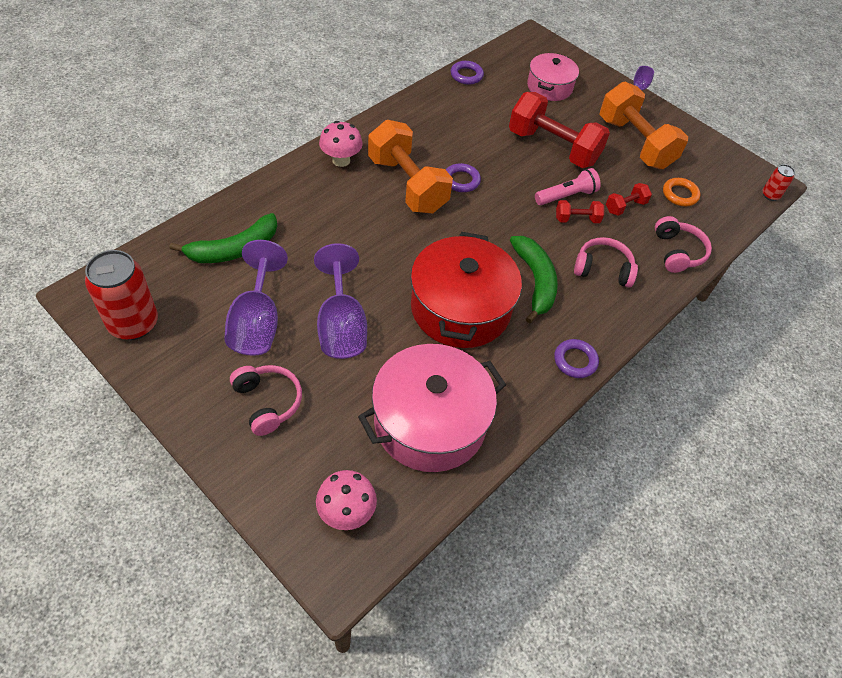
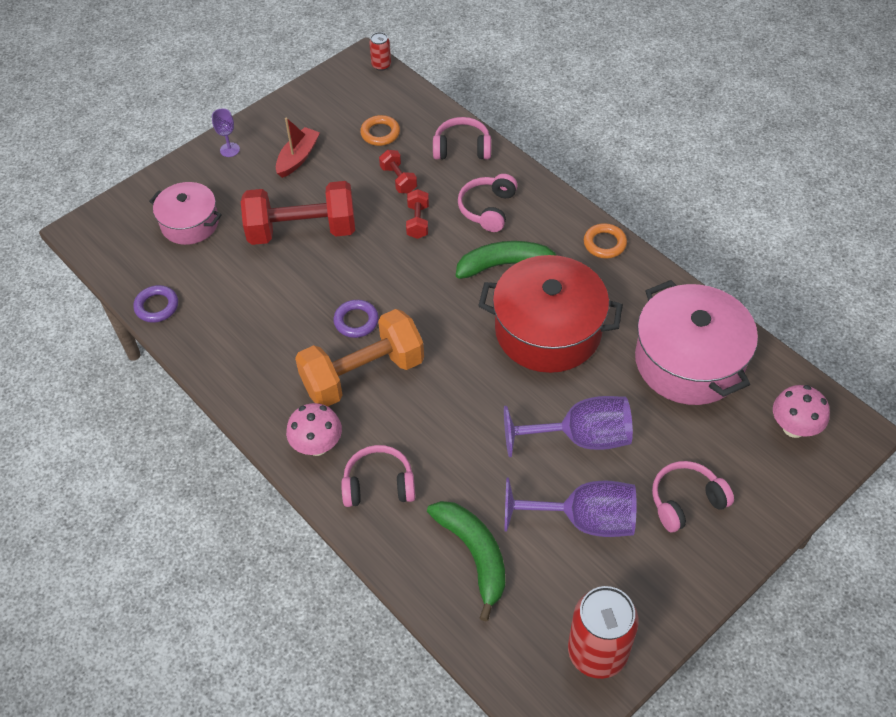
camera: 80 degrees left, 0 degrees up
red dumbbell [509,92,610,168] -> red dumbbell turned 45 degrees clockwise [241,181,355,245]
pink flashlight [535,168,601,205] -> none
purple ring [554,339,599,378] -> orange ring [584,223,627,258]
orange dumbbell [600,82,688,169] -> red boat [276,117,320,178]
none -> pink headphones [341,445,415,507]

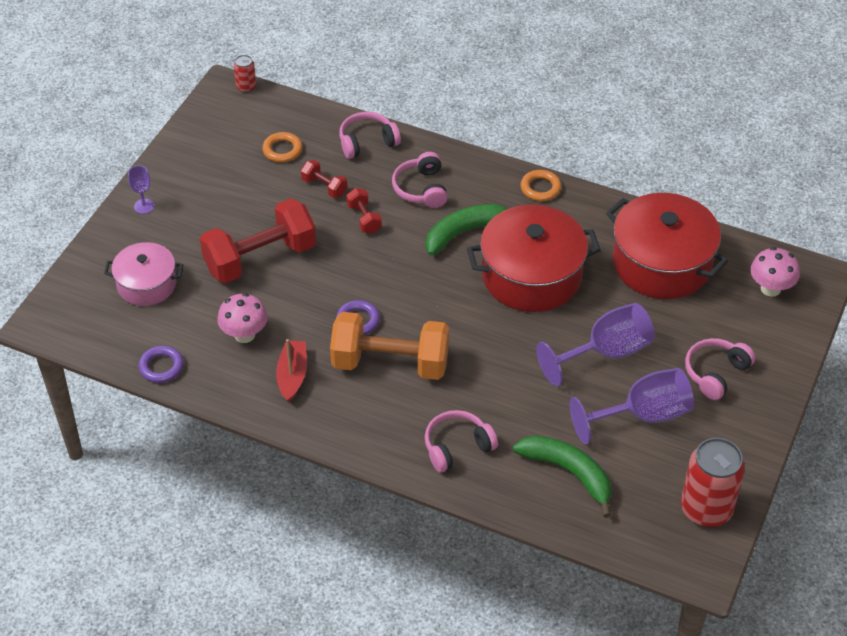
camera: 25 degrees left, 5 degrees down
red boat [276,117,320,178] -> red boat moved to [276,339,307,402]
pink mushroom [286,403,342,456] -> pink mushroom moved to [217,293,268,343]
orange dumbbell [295,309,424,406] -> orange dumbbell turned 60 degrees clockwise [330,312,449,380]
pink pot [635,280,758,405] -> red pot [606,193,728,299]

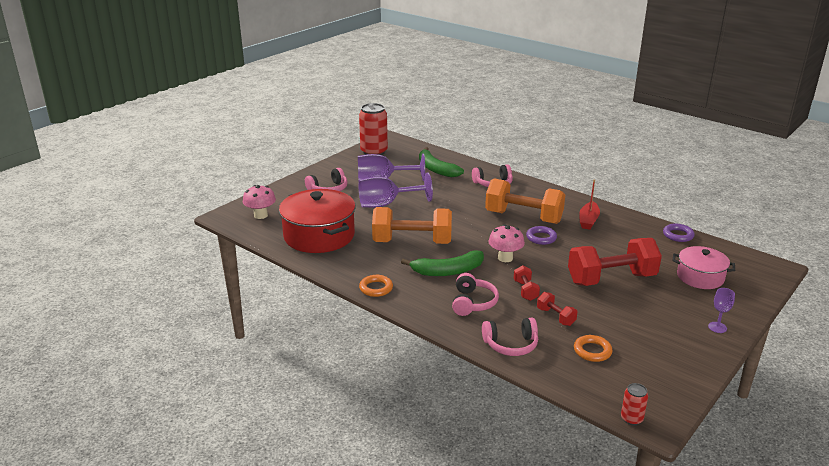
camera: 165 degrees left, 20 degrees down
pink mushroom [217,293,268,343] -> pink mushroom moved to [488,224,525,262]
red pot [467,205,601,312] -> orange dumbbell [372,207,452,244]

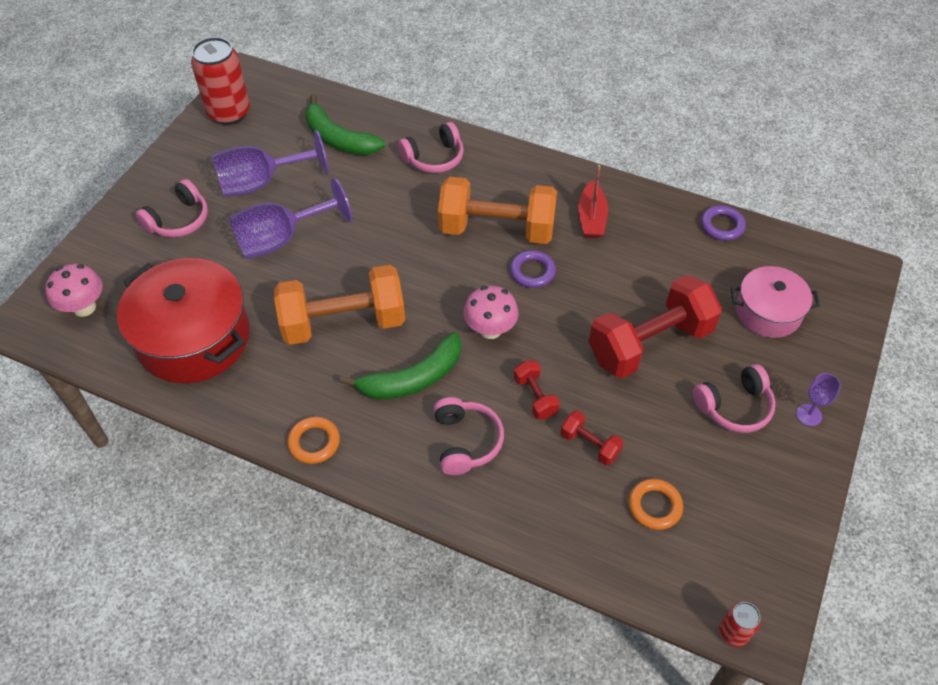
camera: 15 degrees left, 25 degrees up
pink headphones [482,318,538,356] -> pink headphones moved to [693,364,776,433]

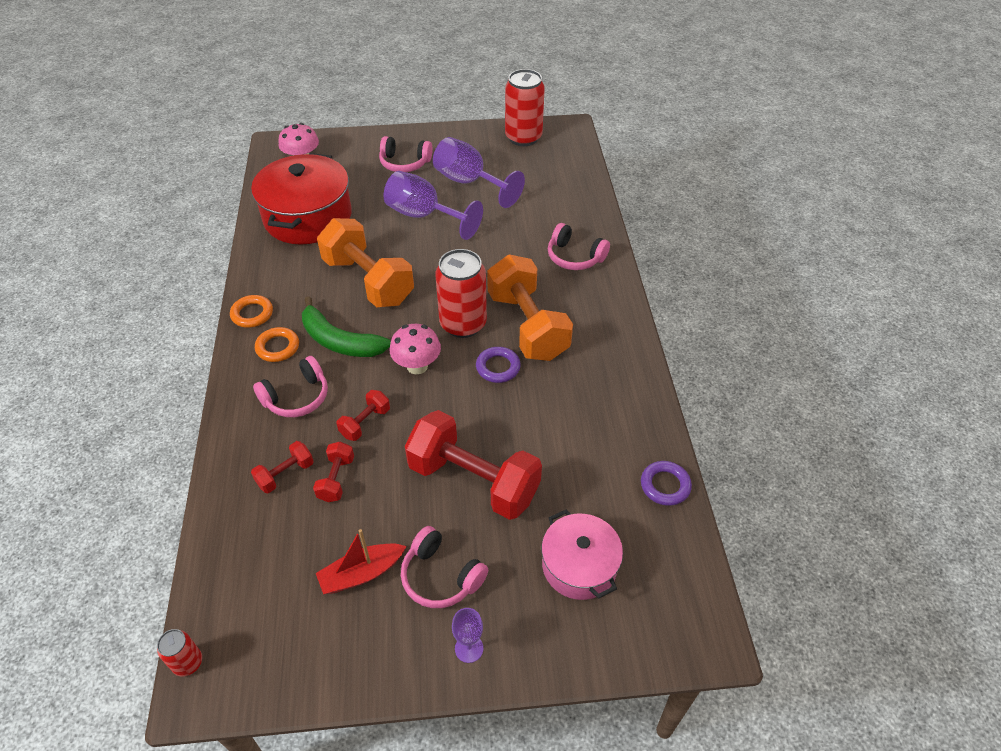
camera: 60 degrees right, 5 degrees down
green banana [305,94,385,155] -> none
red boat [578,165,608,238] -> red boat moved to [316,529,406,594]
orange ring [628,479,683,530] -> orange ring moved to [255,327,299,362]
none -> red dumbbell [251,441,314,493]
none -> red can [435,249,487,338]

